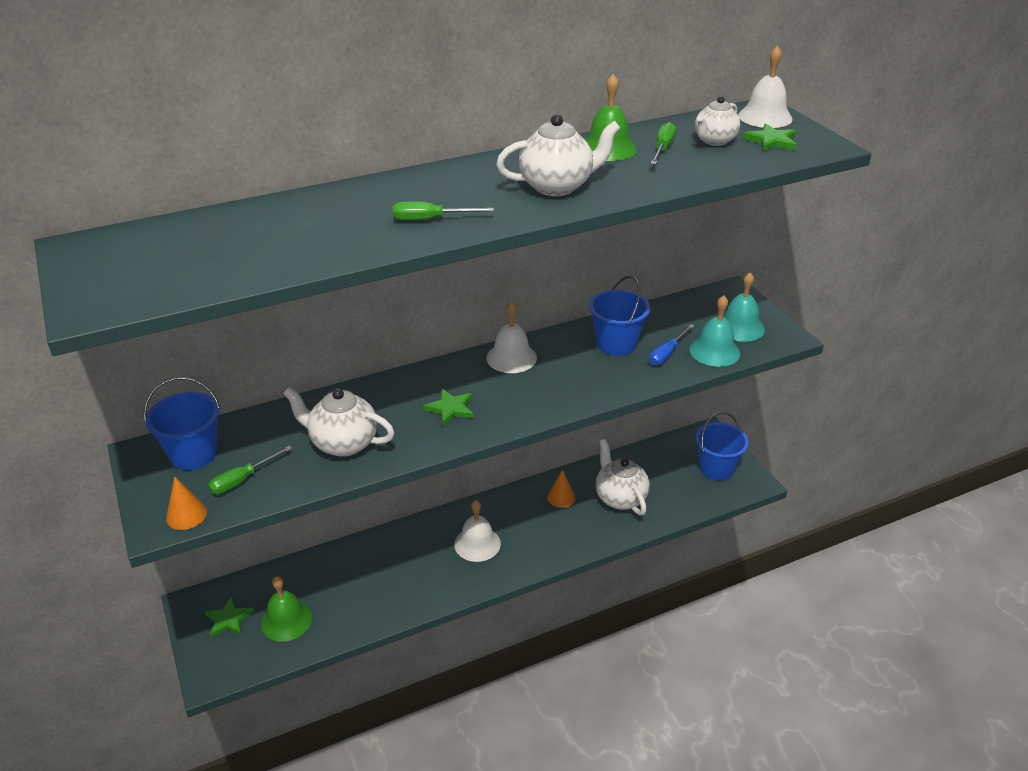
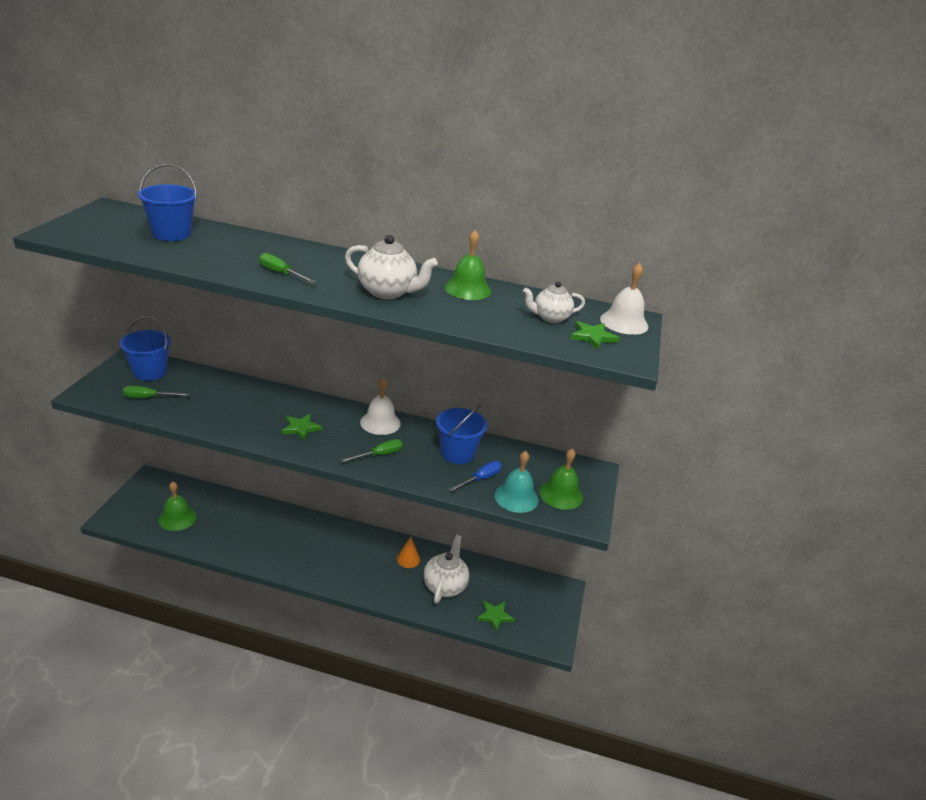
camera: 35 degrees right, 5 degrees down
orange cone [166,476,207,530] -> none
green star [205,596,254,638] -> green star moved to [477,601,515,632]
white teapot [283,387,395,457] -> none
white bell [454,500,501,562] -> none
blue screwdriver [649,325,694,365] -> blue screwdriver turned 150 degrees clockwise [449,461,502,491]
green screwdriver [651,122,676,164] -> green screwdriver moved to [341,439,403,462]
blue bucket [695,412,749,480] -> blue bucket moved to [138,164,197,241]
turquoise bell [723,272,765,342] -> green bell [540,449,583,510]

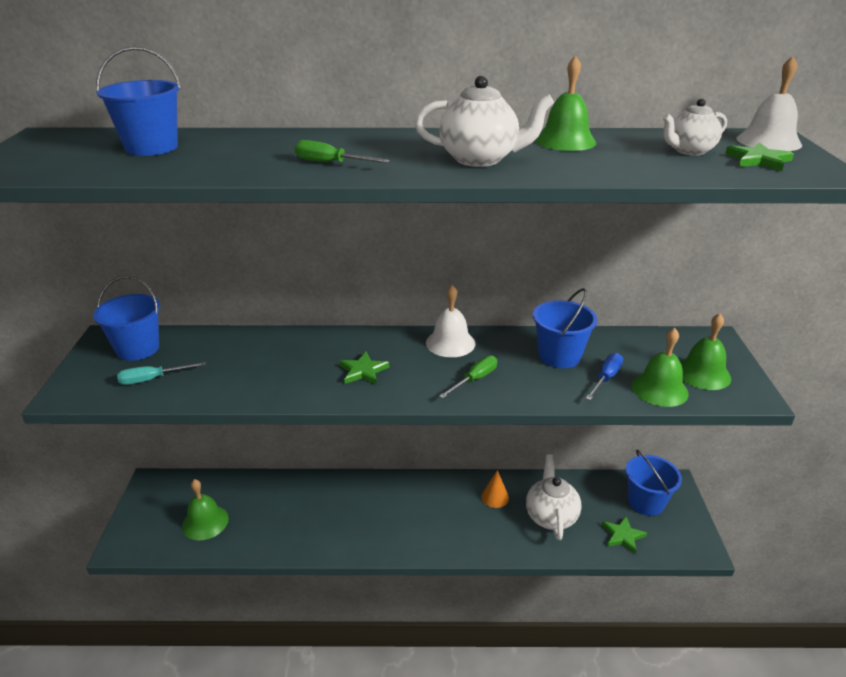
camera: 10 degrees left, 0 degrees up
green screwdriver [123,386,190,398] -> turquoise screwdriver [117,362,206,385]
turquoise bell [495,451,539,513] -> green bell [632,328,689,407]
none -> blue bucket [626,449,682,516]

